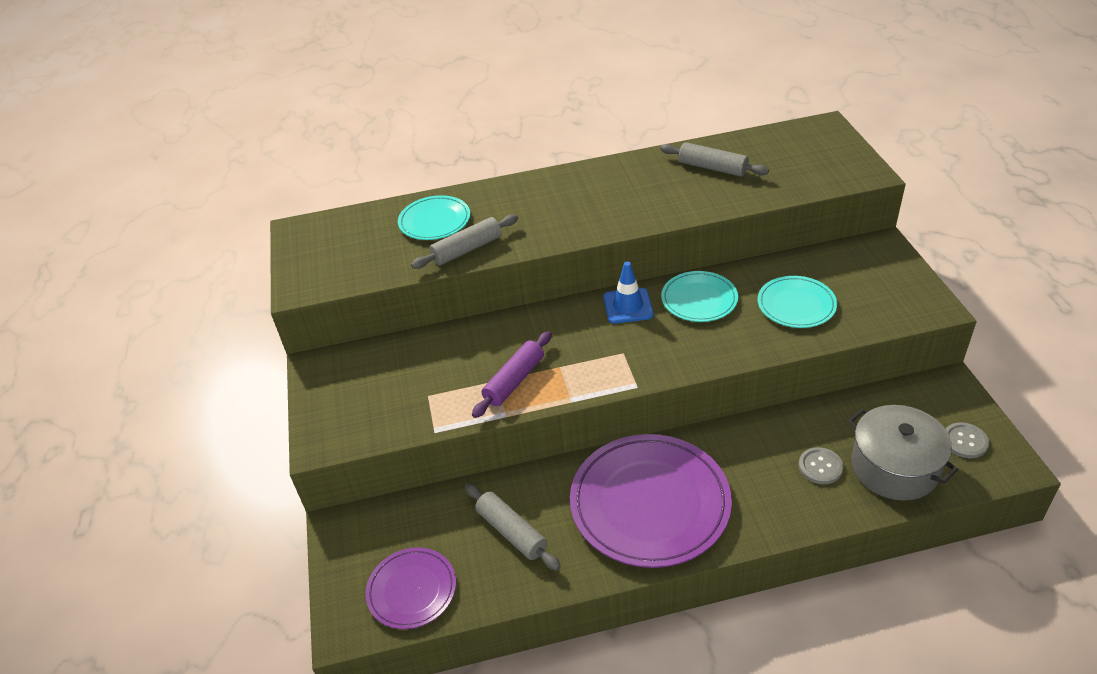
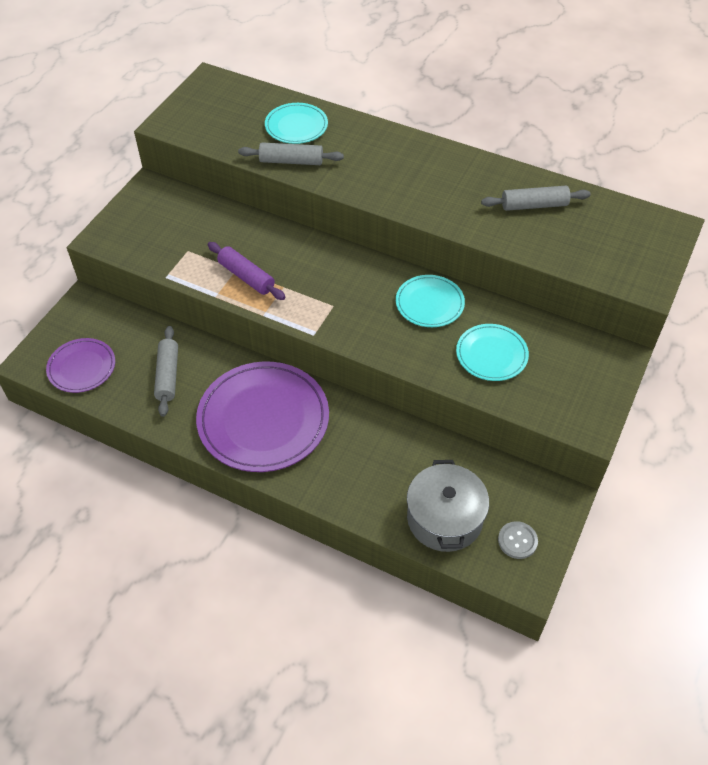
camera: 35 degrees right, 10 degrees up
purple rolling pin [472,331,552,418] -> purple rolling pin turned 60 degrees clockwise [208,242,286,300]
blue traffic cone [603,262,654,324] -> none
grey rolling pin [660,142,769,177] -> grey rolling pin turned 75 degrees counterclockwise [481,186,591,211]
grey button [799,447,843,484] -> none

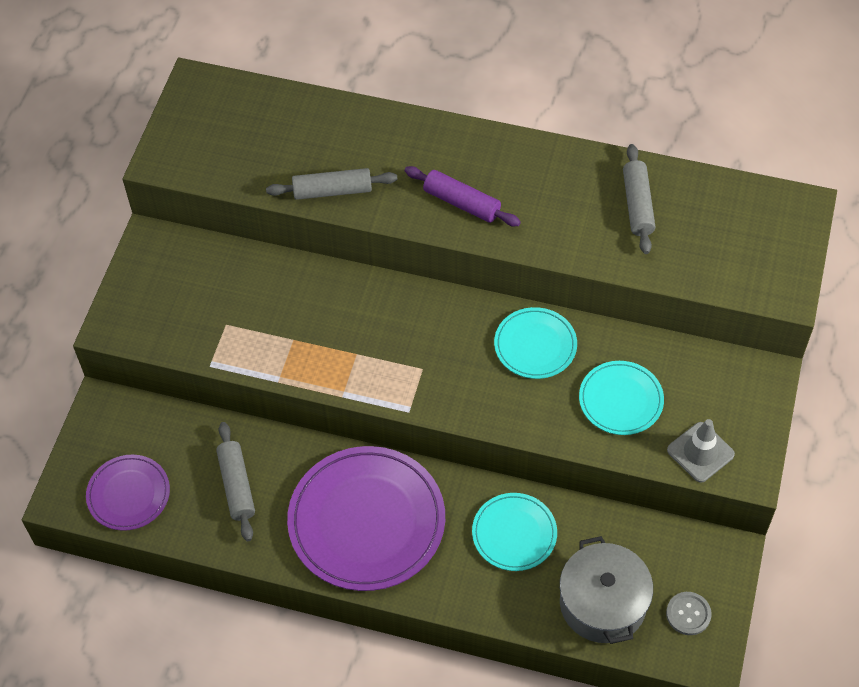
camera: 10 degrees left, 5 degrees up
purple rolling pin [208,242,286,300] -> purple rolling pin moved to [405,166,521,226]
turquoise plate [265,103,328,144] -> turquoise plate moved to [472,493,557,571]
grey rolling pin [481,186,591,211] -> grey rolling pin turned 75 degrees counterclockwise [623,144,655,254]
none -> grey traffic cone [667,419,735,483]

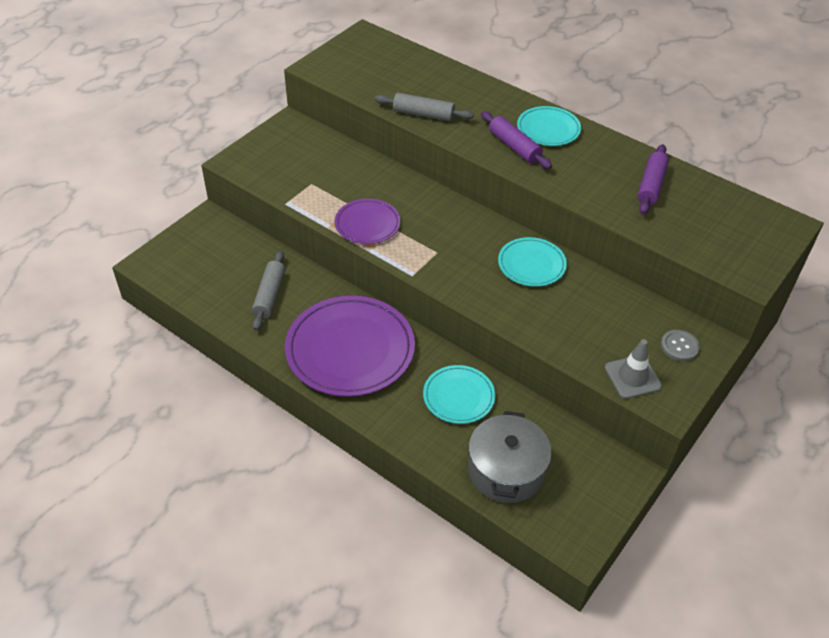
camera: 20 degrees right, 10 degrees down
purple plate [86,455,170,531] -> purple plate moved to [334,199,401,244]
turquoise plate [579,361,664,435] -> turquoise plate moved to [517,106,581,146]
grey rolling pin [623,144,655,254] -> purple rolling pin [637,144,669,214]
grey button [666,592,712,635] -> grey button moved to [661,330,700,361]

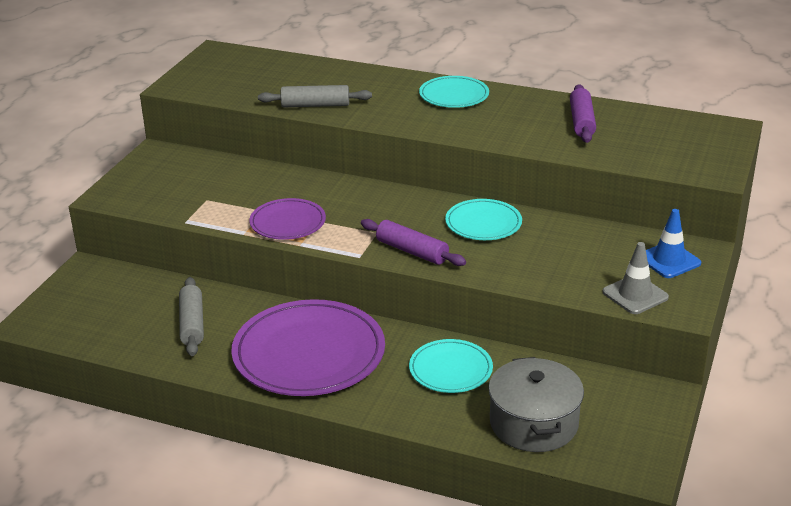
camera: 15 degrees left, 15 degrees down
purple rolling pin [481,111,552,169] -> purple rolling pin moved to [361,219,466,266]
grey button [661,330,700,361] -> blue traffic cone [646,209,701,278]

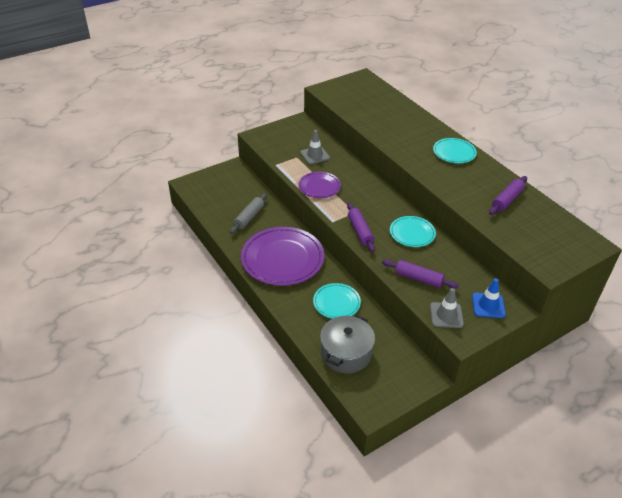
camera: 35 degrees right, 10 degrees up
grey rolling pin [258,85,372,107] -> none
none -> grey traffic cone [300,130,330,164]
none -> purple rolling pin [382,259,459,289]

